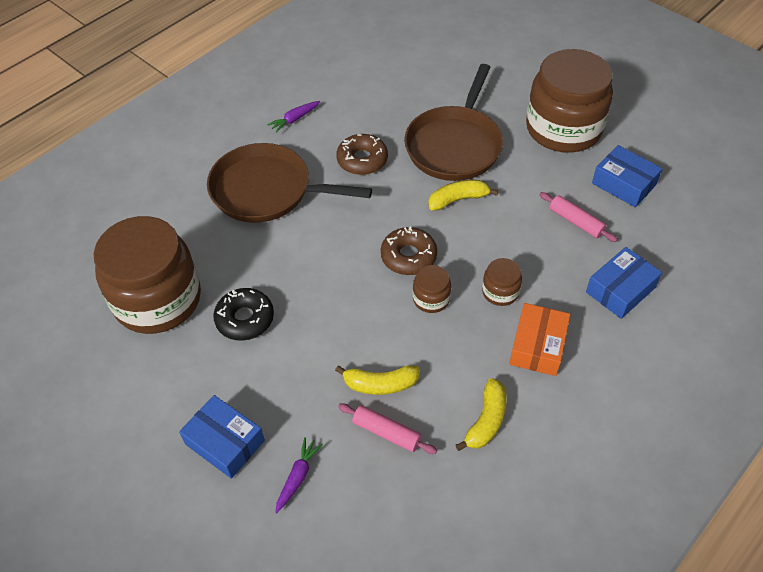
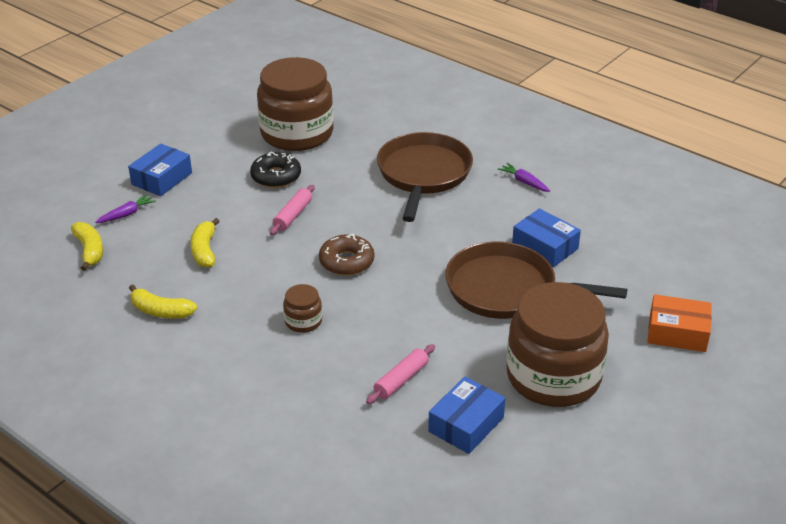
camera: 85 degrees right, 15 degrees down
purple carrot [275,437,323,513] -> purple carrot turned 60 degrees counterclockwise [95,194,156,223]
brown donut [336,134,388,175] -> none
pink rolling pin [338,404,437,454] -> pink rolling pin moved to [270,185,315,235]
brown jar [413,265,451,313] -> none
yellow banana [428,180,498,211] -> yellow banana moved to [71,222,103,271]
orange box [509,303,570,376] -> orange box moved to [648,294,712,352]
blue box [586,247,662,319] -> blue box moved to [512,208,581,267]

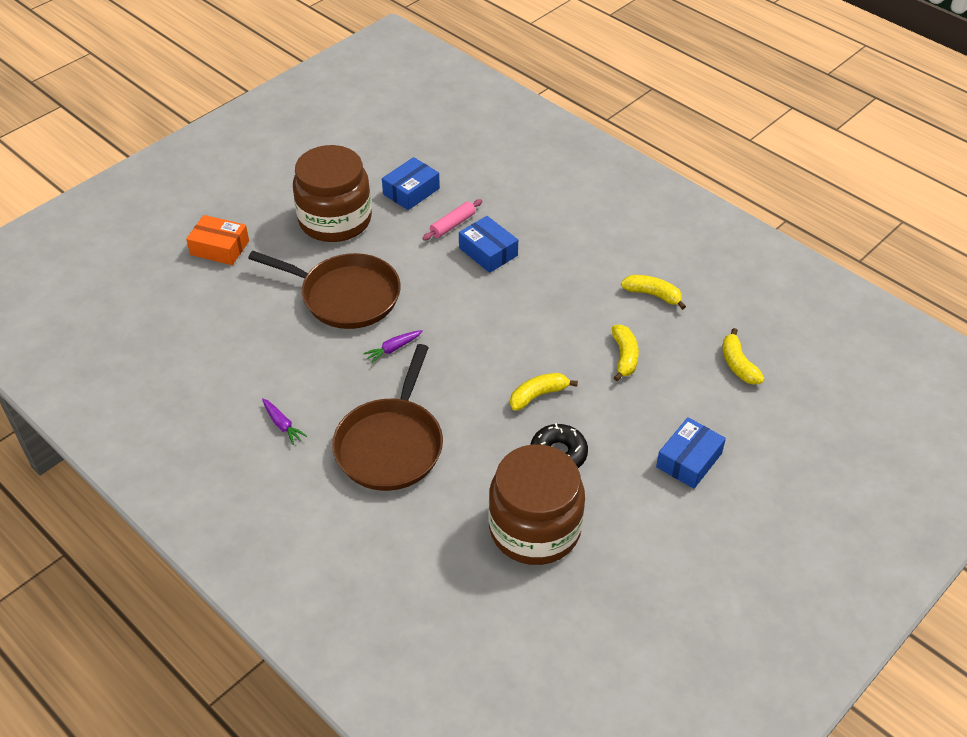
camera: 175 degrees left, 10 degrees up
purple carrot [95,194,156,223] -> purple carrot moved to [363,330,423,363]
pink rolling pin [270,185,315,235] -> yellow banana [510,373,578,411]
brown jar [283,284,322,333] -> none
brown donut [319,234,374,276] -> none
blue box [512,208,581,267] -> blue box moved to [459,216,518,273]

